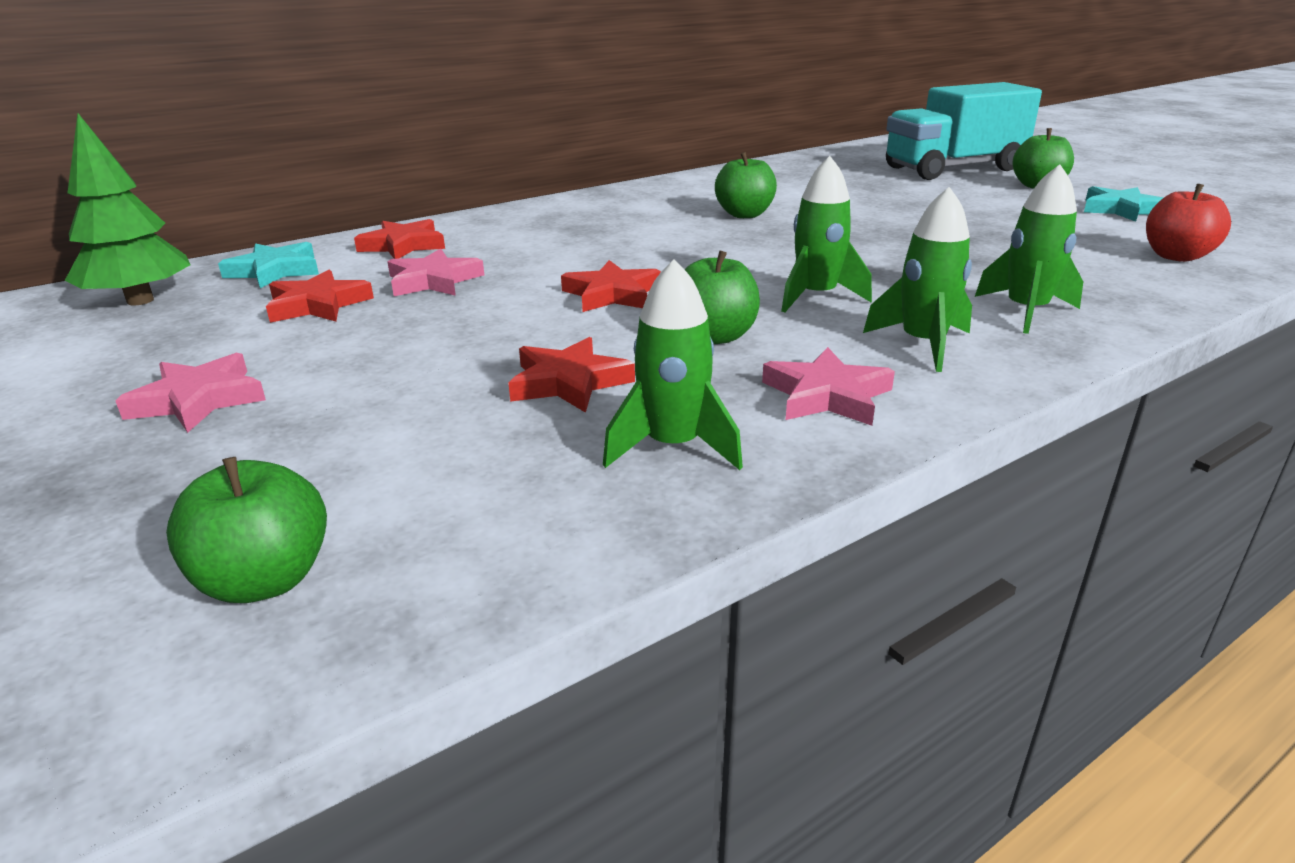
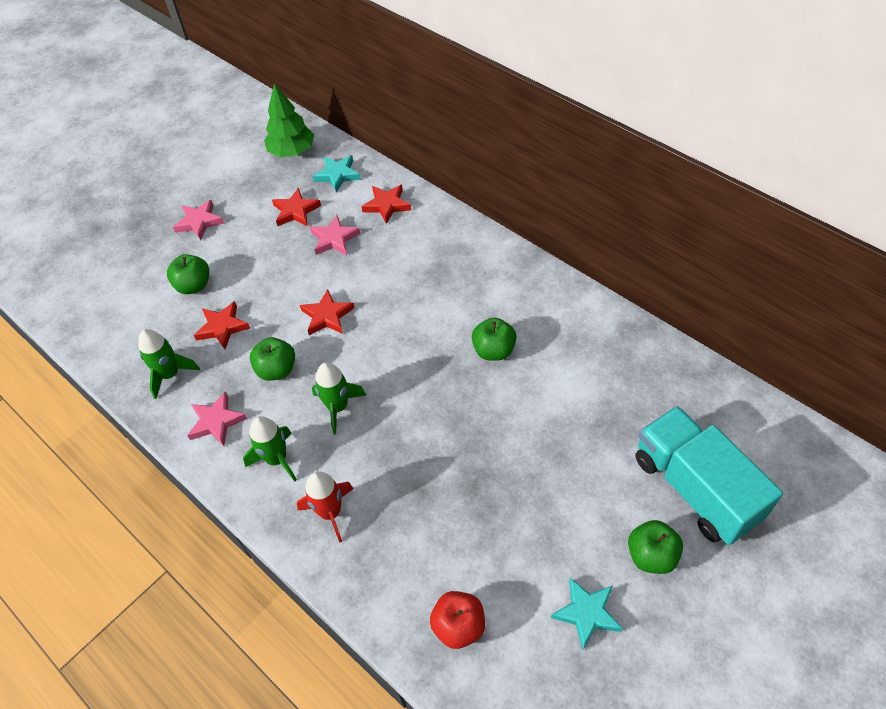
camera: 80 degrees right, 25 degrees up
green apple [166,457,327,603] -> green apple moved to [167,254,209,294]
green rocket [975,164,1083,334] -> red rocket [297,471,354,542]

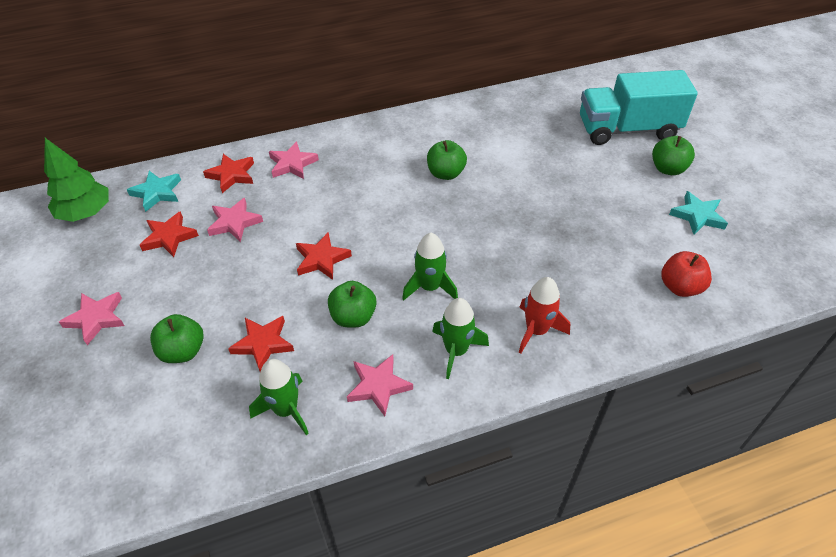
camera: 65 degrees left, 5 degrees down
none -> pink star [269,141,319,179]

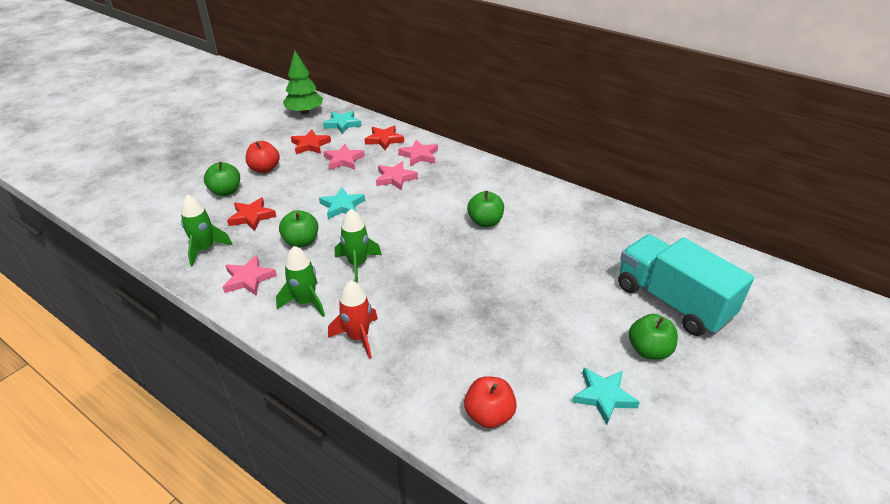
camera: 55 degrees right, 10 degrees down
pink star [59,292,124,345] -> pink star moved to [376,161,418,190]
red star [296,232,352,280] -> turquoise star [319,187,365,219]
none -> red apple [245,141,280,173]

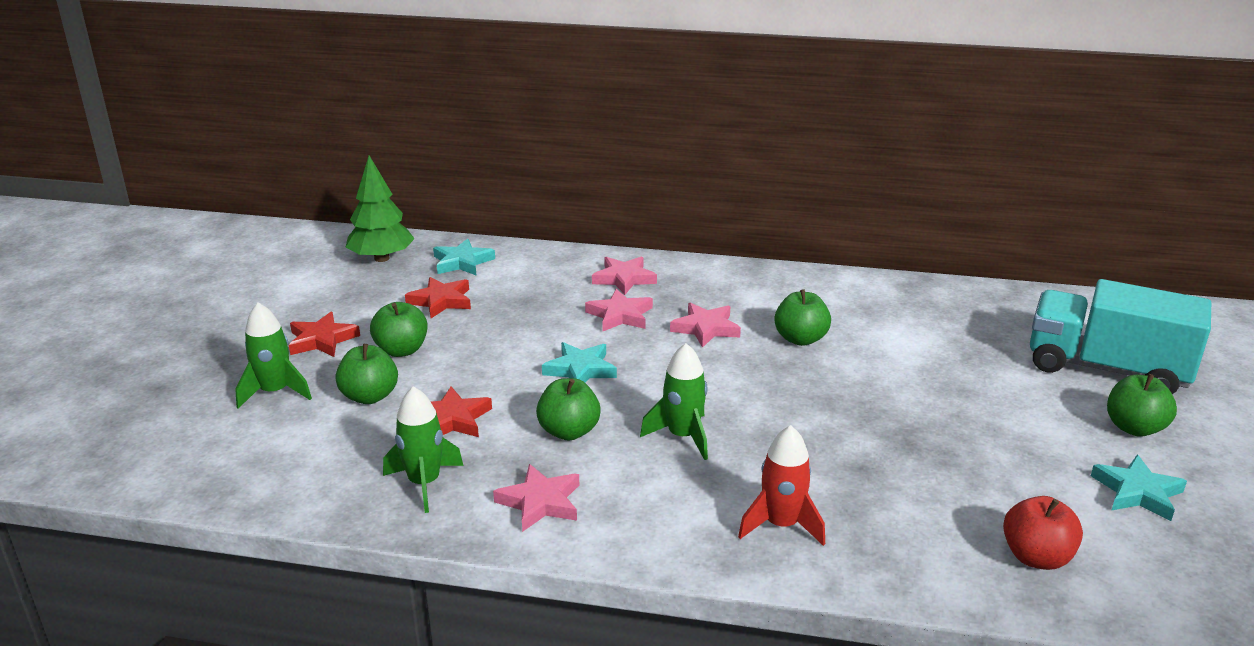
camera: 25 degrees left, 10 degrees down
red apple [245,141,280,173] -> green apple [370,302,428,357]
green rocket [276,246,325,317] -> green rocket moved to [235,302,312,408]
pink star [323,144,365,170] -> pink star moved to [670,303,741,348]
red star [365,126,404,150] -> red star moved to [289,312,360,357]

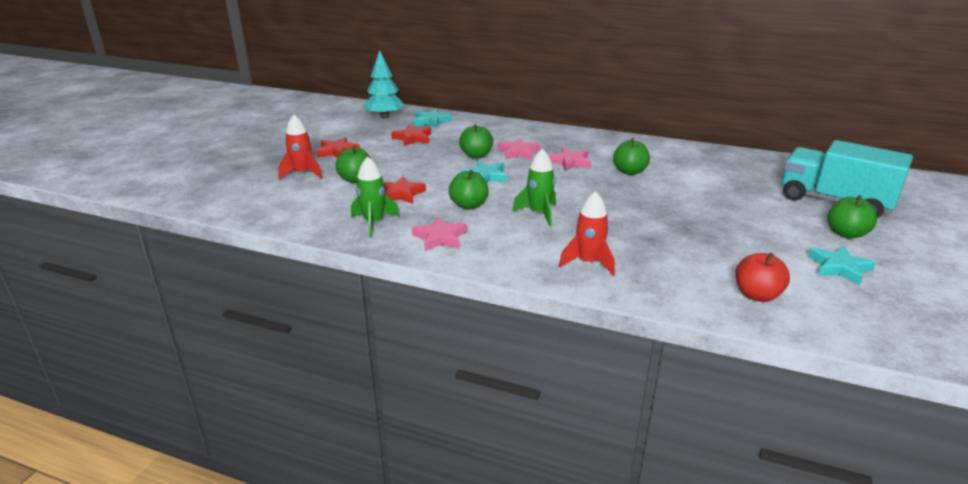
camera: 10 degrees right, 0 degrees up
green rocket [235,302,312,408] -> red rocket [278,115,322,179]
green tree [346,156,415,262] -> turquoise tree [364,50,405,118]
green apple [370,302,428,357] -> green apple moved to [459,124,493,159]
pink star [592,256,657,295] -> none

